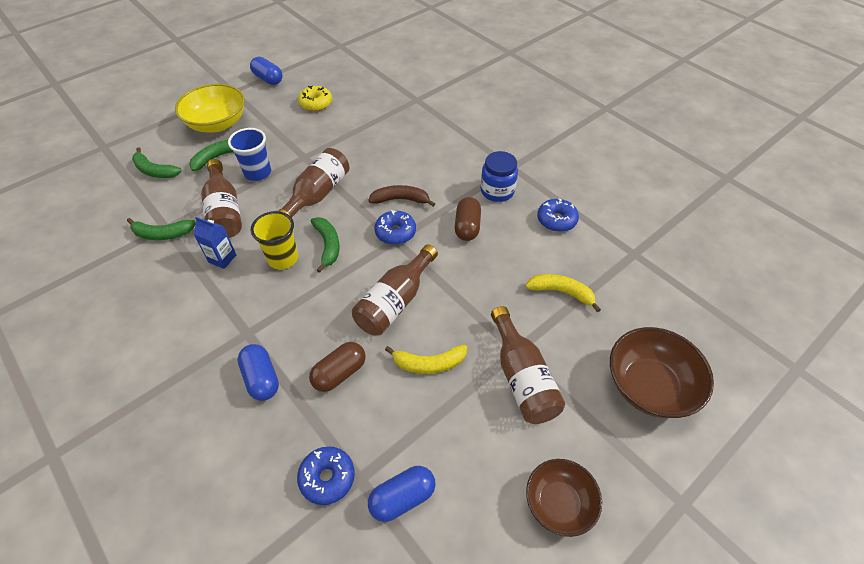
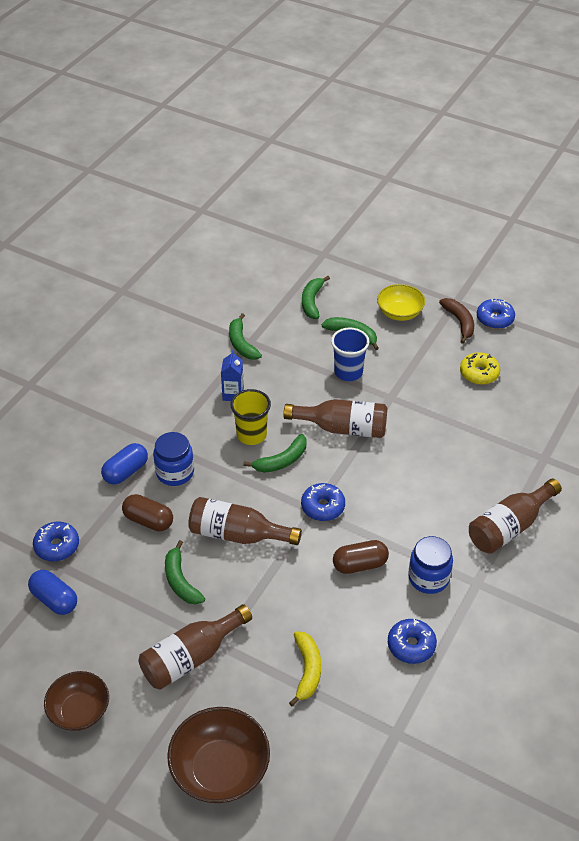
camera: 70 degrees right, 5 degrees down
yellow bowl [175,84,245,133] -> yellow bowl [377,284,425,321], size x0.66
brown bottle [201,159,242,238] -> brown bottle moved to [469,479,562,554]
blue capsule [250,57,283,85] -> blue donut [477,299,515,329]
brown banana [368,185,435,207] -> brown banana moved to [439,298,474,344]
yellow banana [385,345,467,374] -> green banana [165,540,205,604]
none -> blue jar [153,432,194,486]

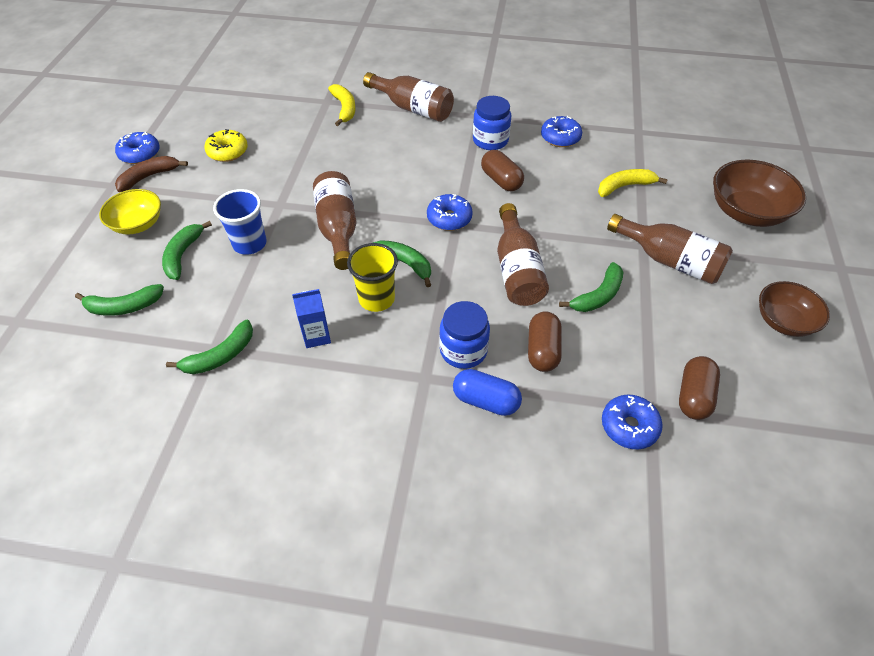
camera: 110 degrees left, 5 degrees up
blue capsule [28,570,77,615] -> brown capsule [679,356,720,420]
none -> yellow banana [328,84,355,126]

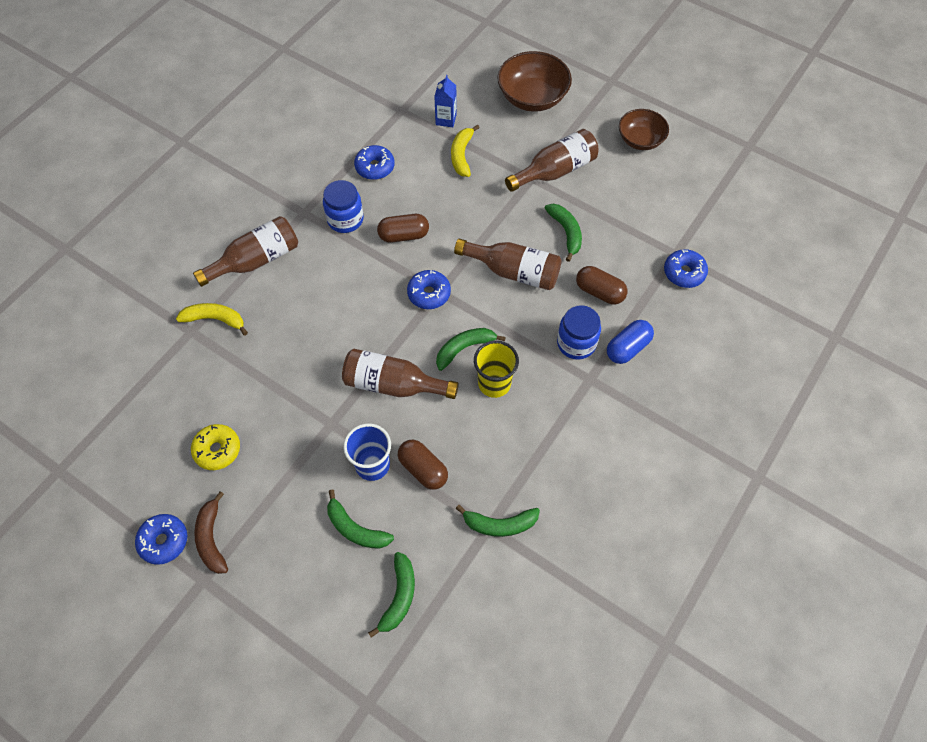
camera: 65 degrees left, 10 degrees up
yellow bowl [99,189,161,234] -> none
green banana [166,320,253,374] -> green banana turned 105 degrees clockwise [456,505,540,537]
blue carton [292,289,331,348] -> blue carton moved to [434,75,457,127]
brown capsule [679,356,720,420] -> brown capsule moved to [398,440,448,490]

